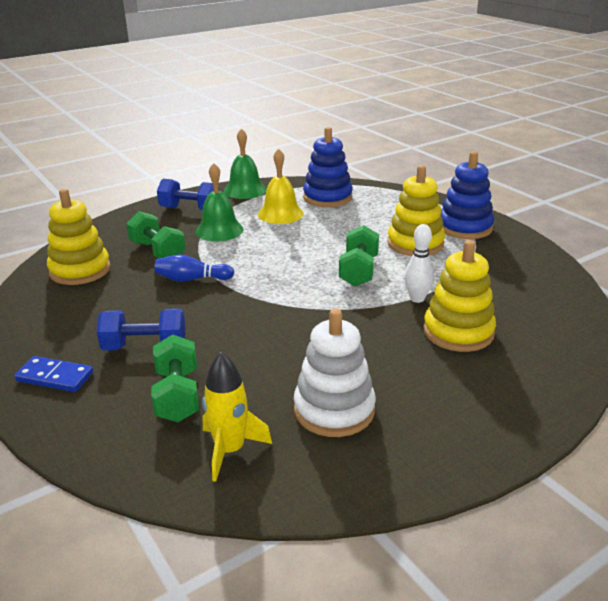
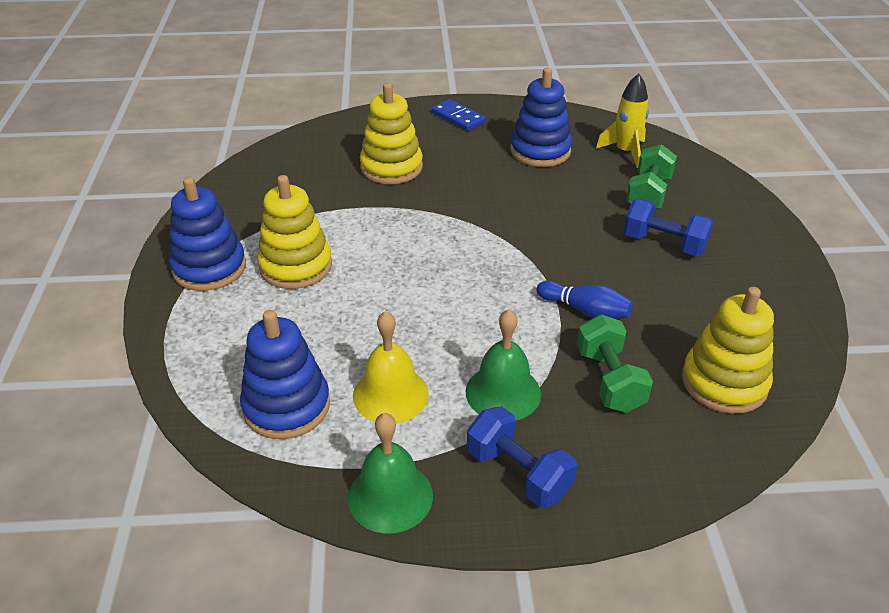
camera: 150 degrees left, 10 degrees up
blue domino [14,356,93,392] -> blue domino moved to [432,99,486,131]
white stacking toy [294,309,376,437] -> blue stacking toy [510,68,572,167]
green dumbbell [339,225,379,286] -> none
white bowling pin [405,224,434,303] -> none

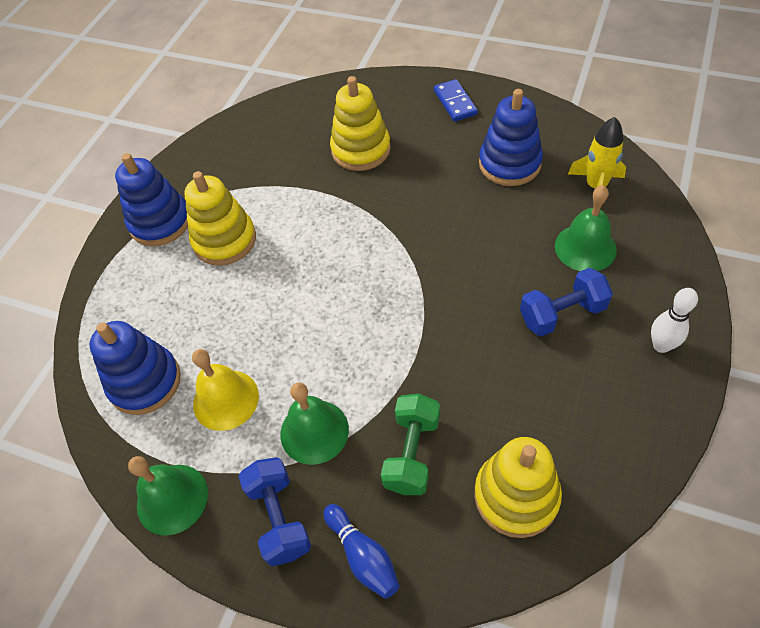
camera: 30 degrees right, 15 degrees up
blue bowling pin [536,281,633,319] -> blue bowling pin moved to [324,504,399,599]
blue dumbbell [623,199,714,256] -> blue dumbbell turned 75 degrees counterclockwise [520,268,613,337]
green dumbbell [626,144,677,209] -> green bell [555,185,617,271]
none -> white bowling pin [651,288,698,353]

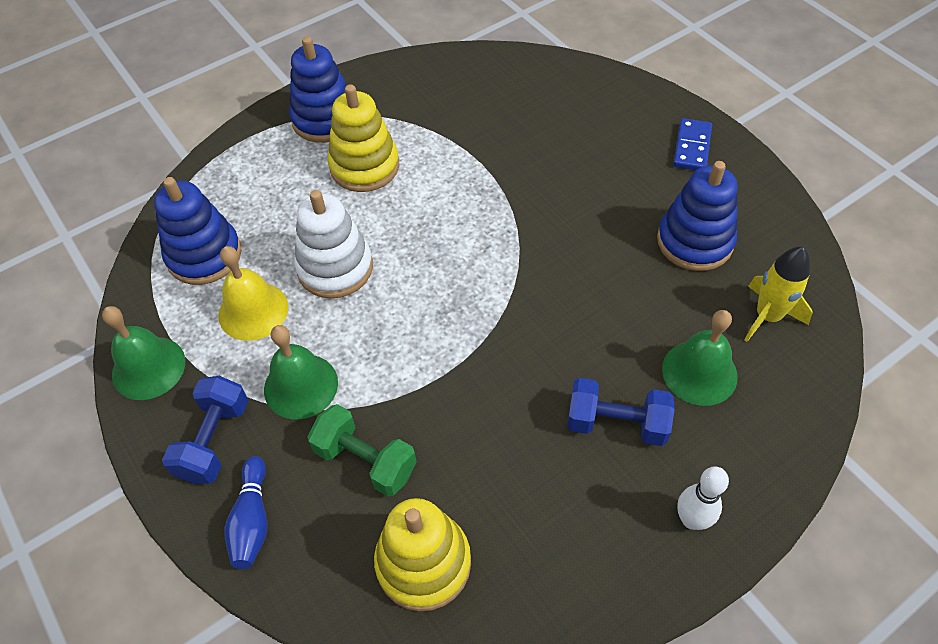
camera: 30 degrees right, 0 degrees up
yellow stacking toy [330,76,391,171] -> none
green dumbbell [381,394,440,495] -> green dumbbell turned 75 degrees clockwise [308,404,417,497]
none -> white stacking toy [294,190,373,299]

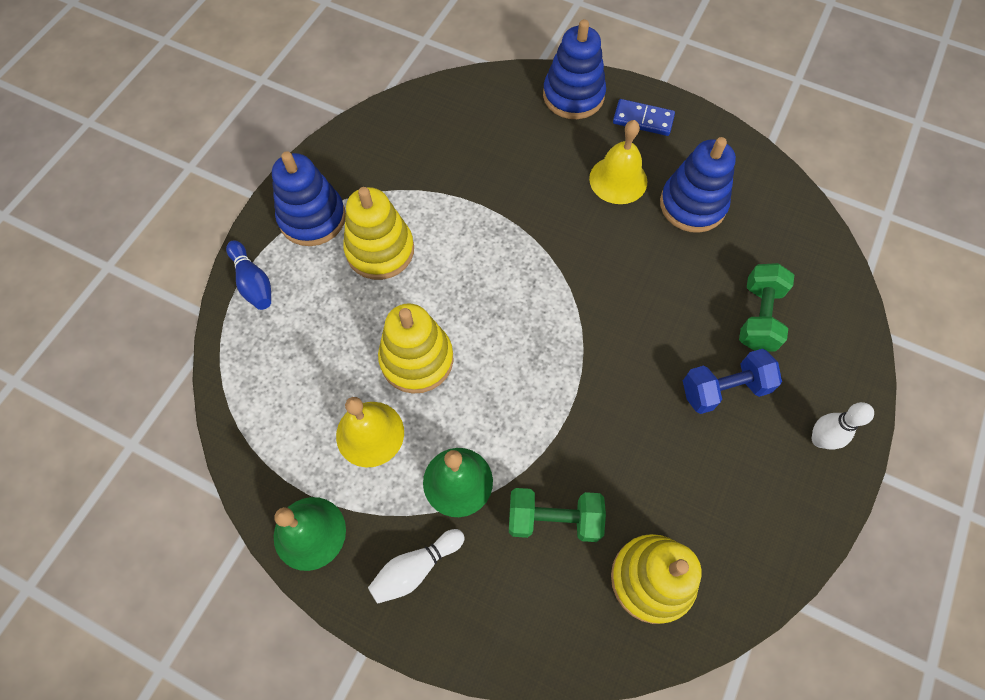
camera: 30 degrees left, 10 degrees up
blue stacking toy [154,177,242,285] -> blue stacking toy moved to [543,19,606,119]
blue dumbbell [162,376,248,484] -> white bowling pin [368,529,465,604]
blue bowling pin [224,456,267,569] -> blue bowling pin moved to [226,240,271,310]
white stacking toy [294,190,373,299] -> yellow stacking toy [378,303,453,394]
green bell [662,310,738,406] -> green dumbbell [739,263,794,351]
blue domino [673,118,712,170] -> blue domino turned 60 degrees counterclockwise [613,99,675,136]
yellow rocket [744,246,813,342] -> none
none -> yellow bell [589,120,647,204]

